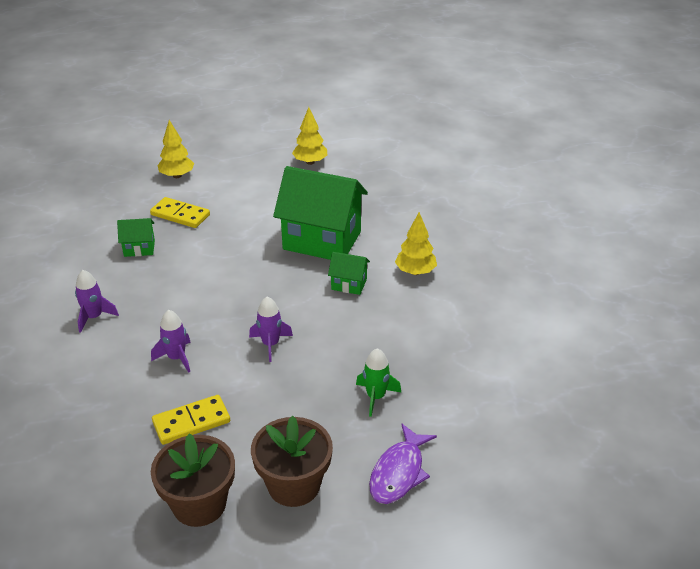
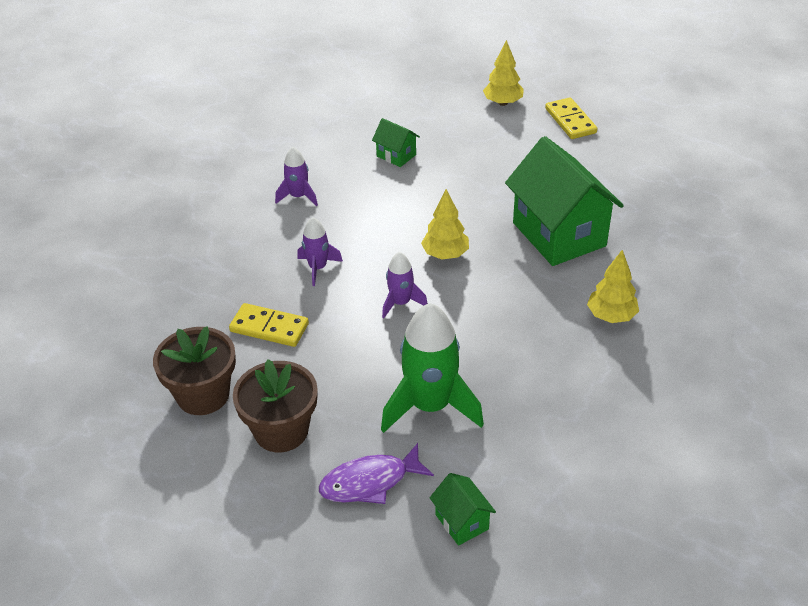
camera: 45 degrees right, 5 degrees up
yellow domino [150,197,210,228] -> yellow domino moved to [545,97,597,139]
yellow tree [292,107,327,165] -> yellow tree moved to [421,189,469,259]
green house [328,252,370,295] -> green house moved to [430,473,496,546]
green rocket [356,348,401,417] -> green rocket [381,303,484,433], size x1.91

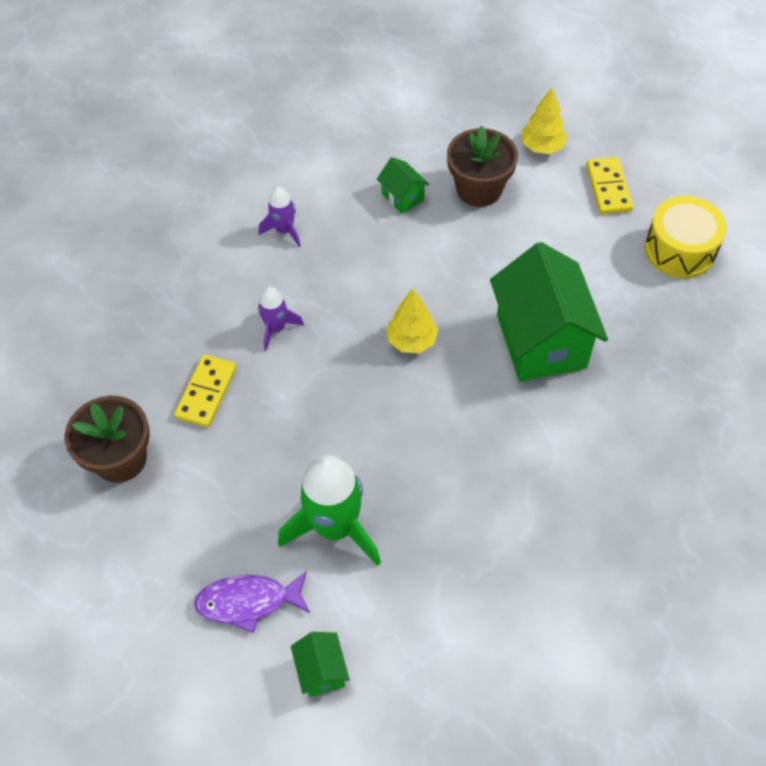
camera: 15 degrees right, 15 degrees up
yellow domino [229,303,309,347] -> yellow domino turned 75 degrees clockwise [174,354,237,427]
brown flower pot [233,359,318,452] -> brown flower pot moved to [447,126,518,207]
purple rocket [382,252,428,318] -> none
yellow tree [587,250,639,323] -> none
none -> yellow drum [645,196,727,278]

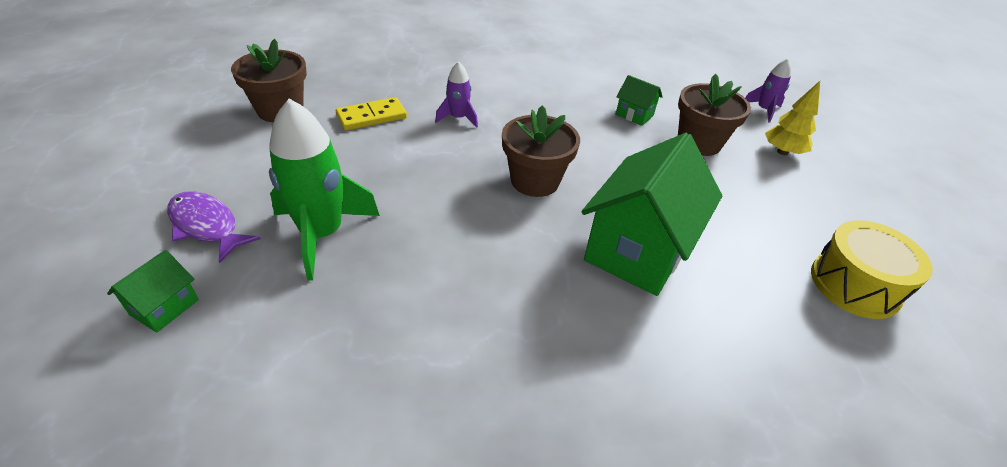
camera: 40 degrees right, 15 degrees down
purple rocket [259,187,301,247] -> purple rocket moved to [746,58,791,123]
green house [377,157,429,214] -> green house turned 60 degrees counterclockwise [616,75,663,126]
yellow tree [387,288,439,353] -> brown flower pot [502,106,580,197]
yellow domino [586,157,633,214] -> none

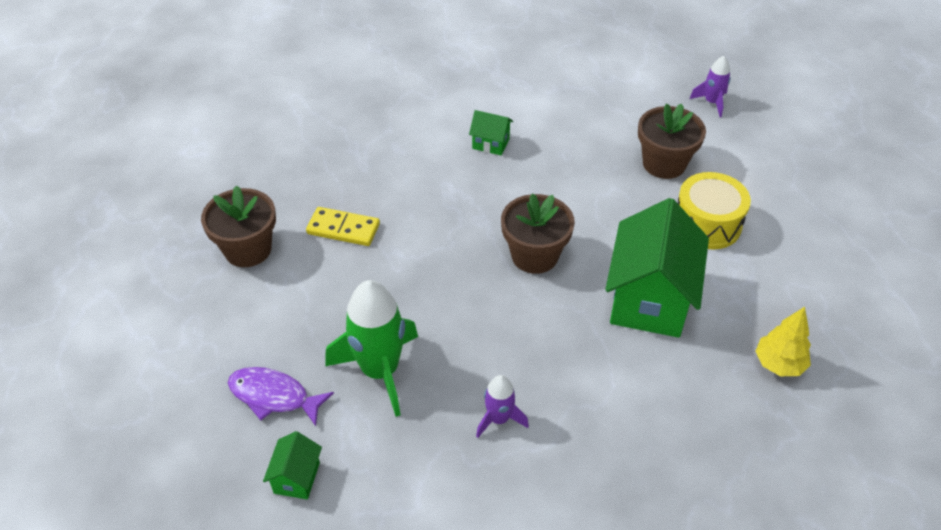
camera: 15 degrees left, 5 degrees up
yellow domino [336,97,407,131] -> yellow domino turned 60 degrees clockwise [306,207,380,246]
purple rocket [435,61,478,128] -> purple rocket moved to [476,375,529,438]
green house [616,75,663,126] -> green house moved to [469,110,513,155]
yellow tree [765,81,820,155] -> yellow tree moved to [755,307,811,376]
yellow drum [811,220,933,319] -> yellow drum moved to [678,172,751,249]

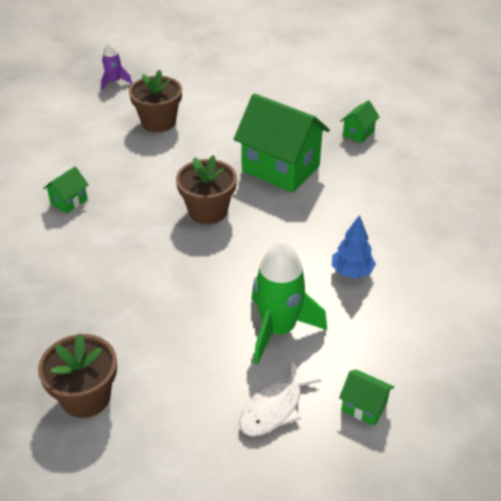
camera: 70 degrees left, 5 degrees down
purple fish [228,367,334,426] -> white fish [239,361,321,436]
yellow domino [306,207,380,246] -> none
purple rocket [476,375,529,438] -> blue tree [332,215,376,279]
yellow drum [678,172,751,249] -> none
yellow tree [755,307,811,376] -> green house [341,100,380,143]

